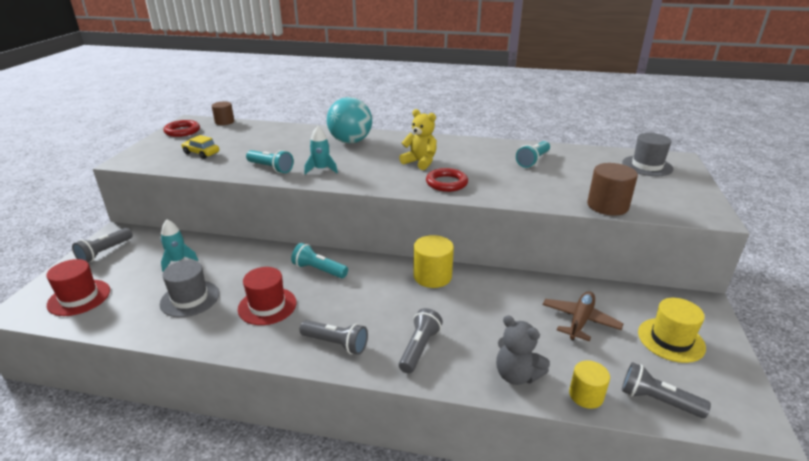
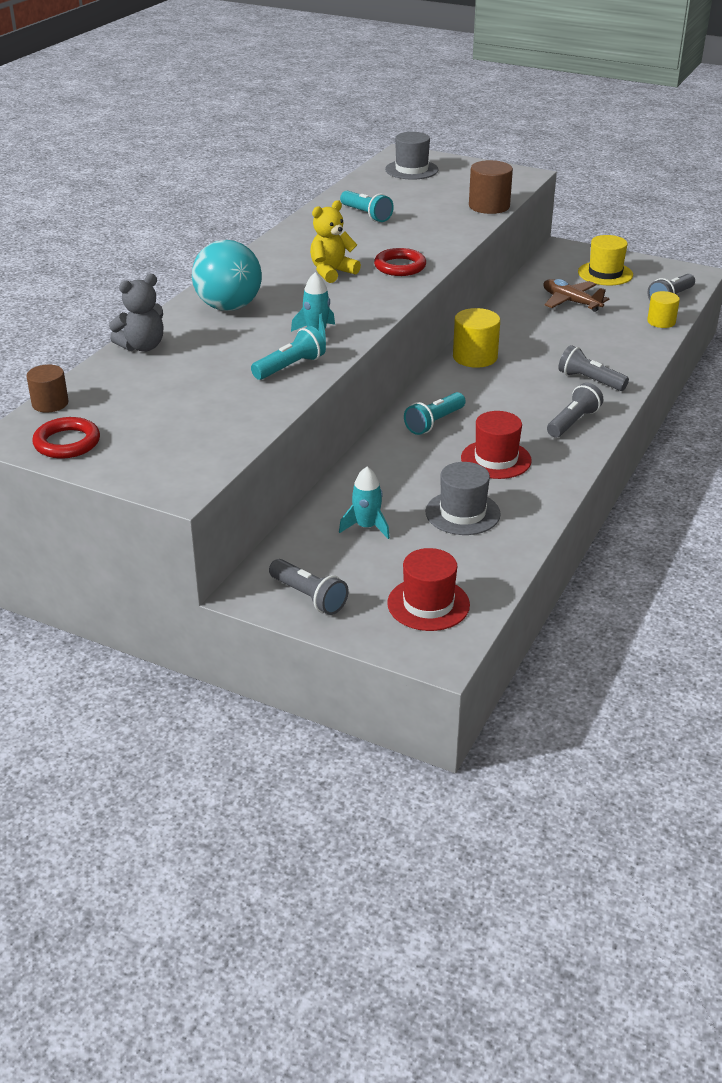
camera: 75 degrees left, 5 degrees up
yellow car [181,135,219,159] -> none
grey teddy bear [496,315,550,385] -> grey teddy bear moved to [109,274,163,352]

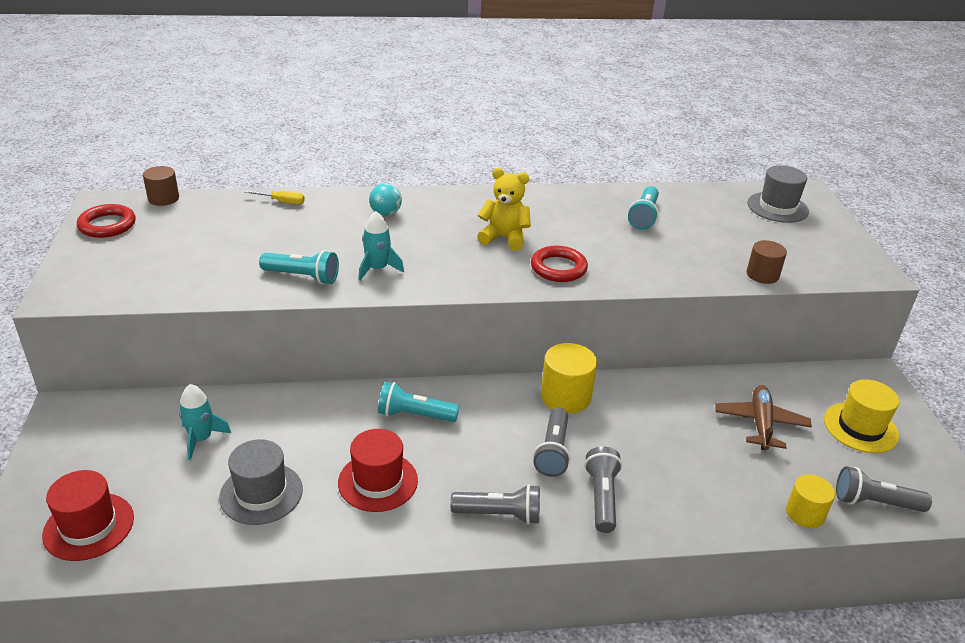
camera: 55 degrees right, 0 degrees up
grey teddy bear [109,274,163,352] -> yellow screwdriver [245,190,305,204]
turquoise ball [192,240,262,311] -> turquoise ball [369,183,402,216], size x0.49
grey flashlight [269,559,349,615] -> grey flashlight moved to [533,408,570,477]
brown cylinder [469,160,513,214] -> brown cylinder [747,240,787,284], size x0.66

